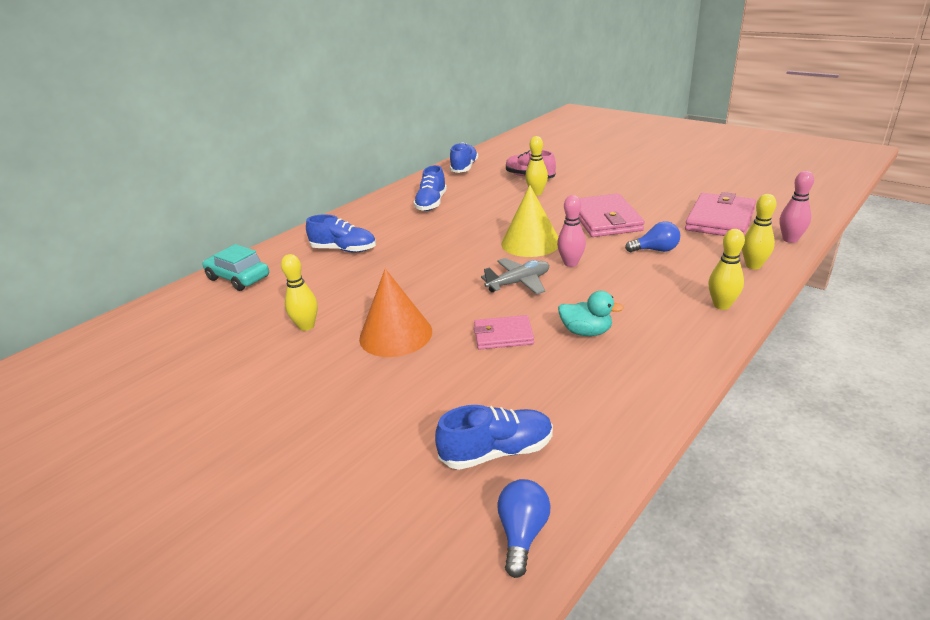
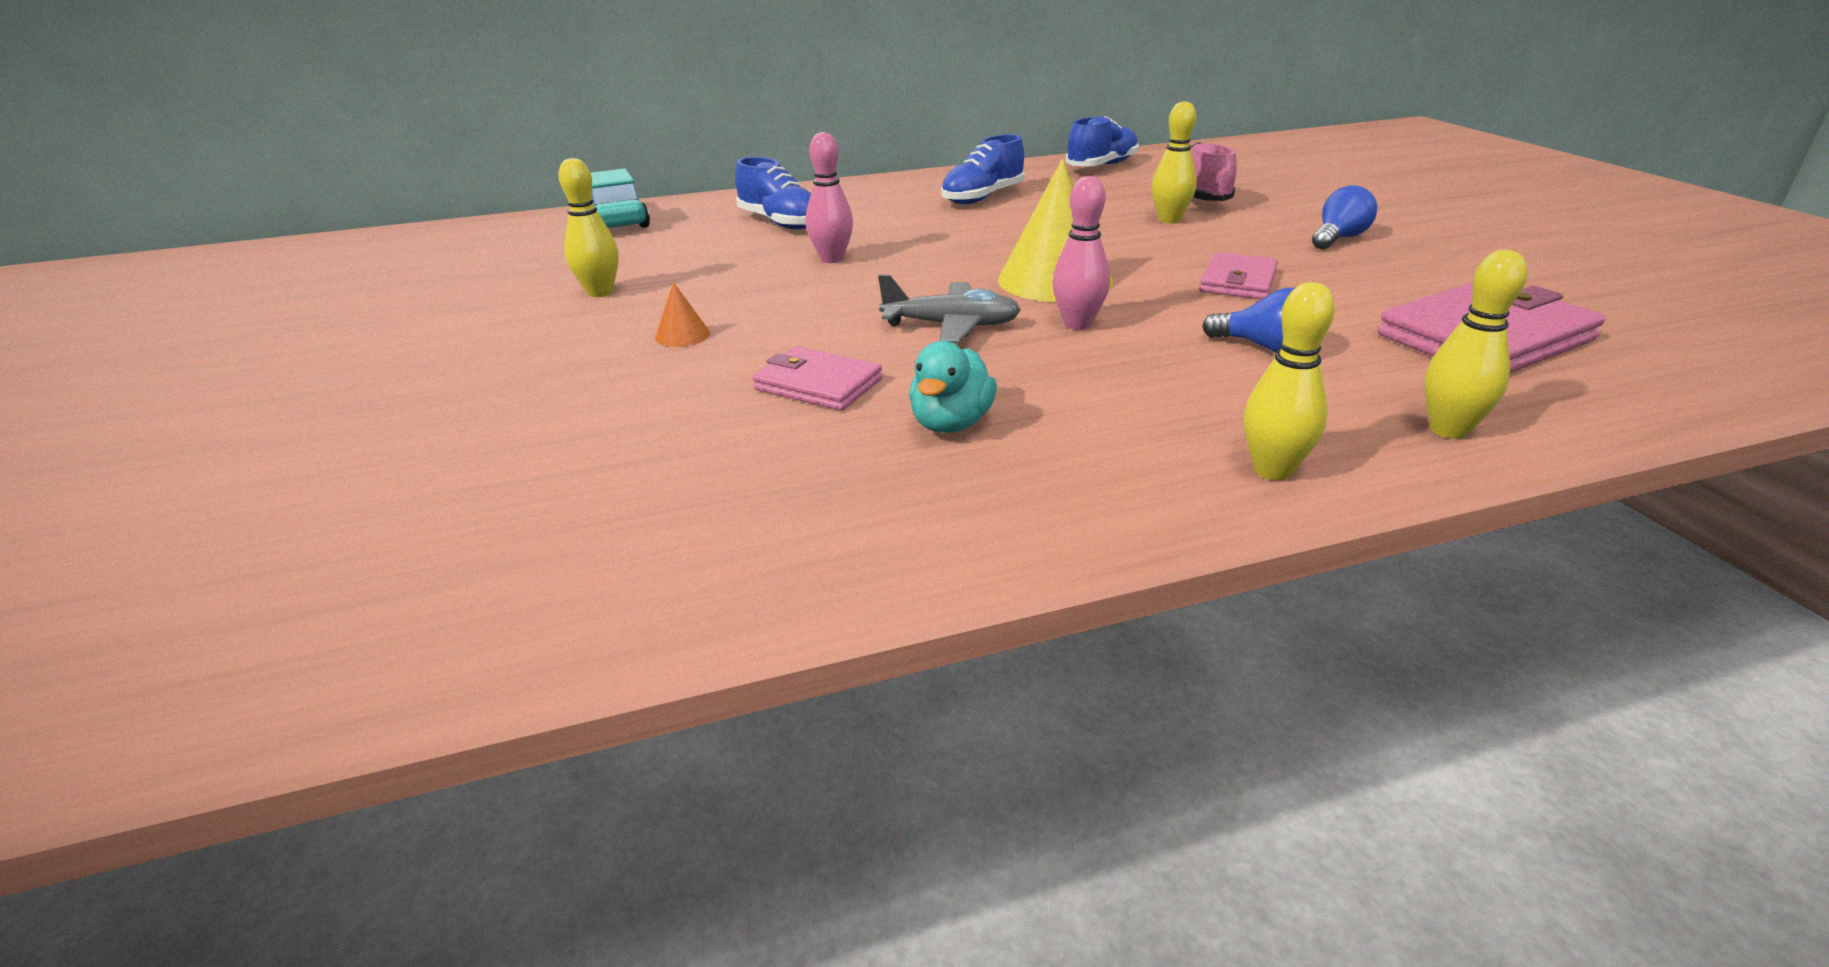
camera: 30 degrees right, 0 degrees up
orange cone [359,269,432,357] -> orange cone [655,282,710,347], size x0.43
blue shoe [435,405,553,470] -> none
blue light bulb [497,479,551,578] -> blue light bulb moved to [1312,185,1377,249]
turquoise duck [558,291,624,336] -> turquoise duck turned 60 degrees clockwise [909,341,997,433]
pink wallet [579,193,645,237] -> pink wallet [1199,252,1278,299], size x0.58
pink bowling pin [780,171,814,243] -> pink bowling pin moved to [806,132,853,263]

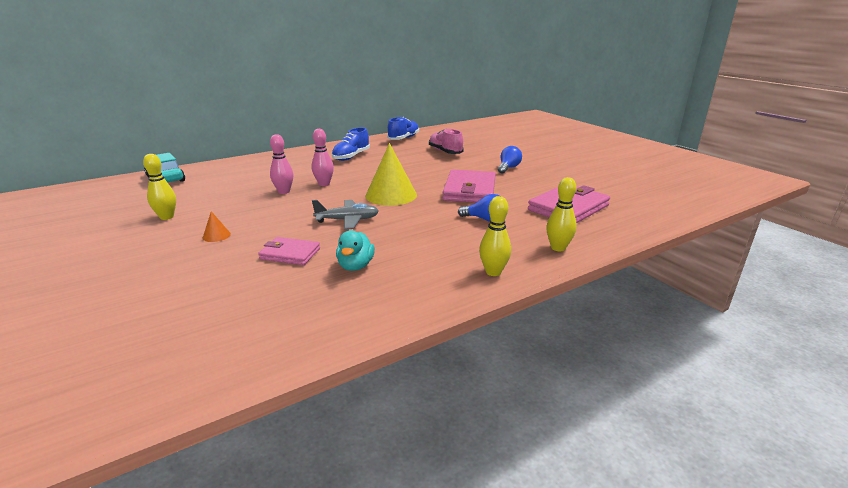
camera: 15 degrees left, 5 degrees down
blue shoe [735,157,811,229] -> none
pink bowling pin [1052,176,1110,330] -> pink bowling pin moved to [312,129,334,186]
yellow bowling pin [1152,101,1197,223] -> none
pink wallet [1199,252,1278,299] -> pink wallet [442,169,496,203], size x1.71

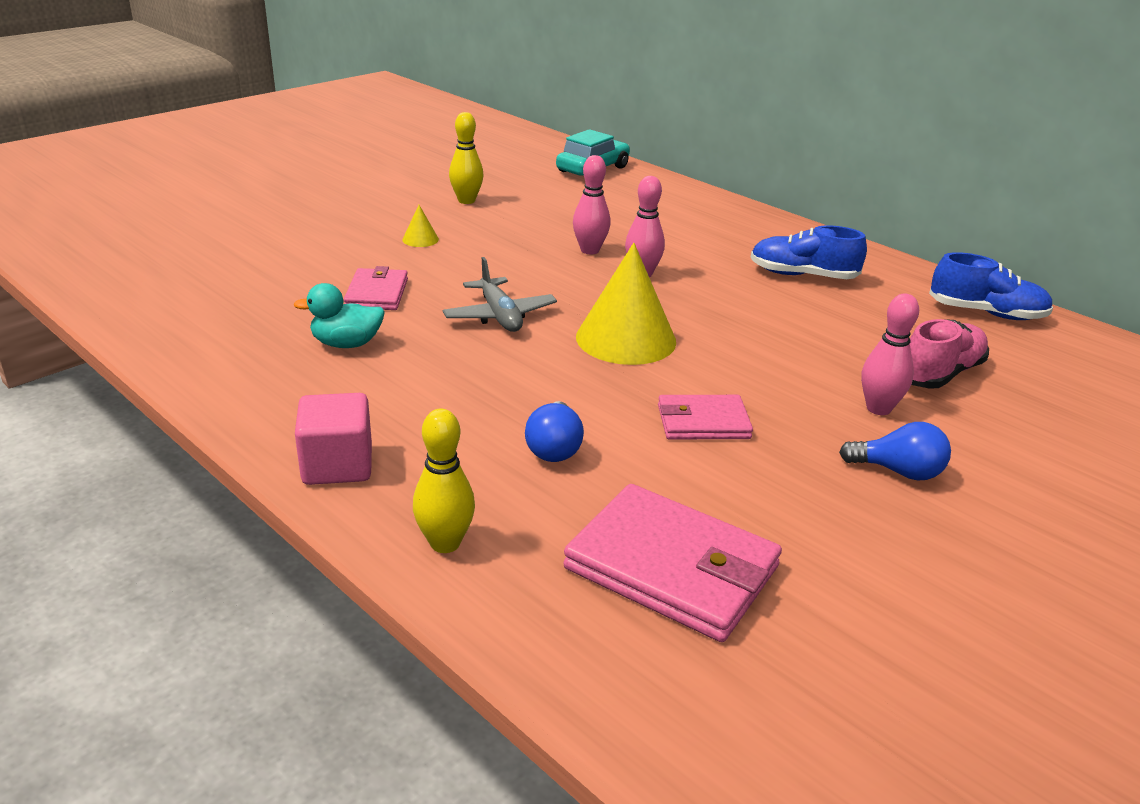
camera: 75 degrees right, 5 degrees up
orange cone [203,211,231,242] -> yellow cone [402,205,439,247]
pink wallet [442,169,496,203] -> pink wallet [658,395,753,440], size x0.58
yellow bowling pin [479,196,511,276] -> pink cube [295,393,372,485]
none -> pink bowling pin [861,294,919,415]

